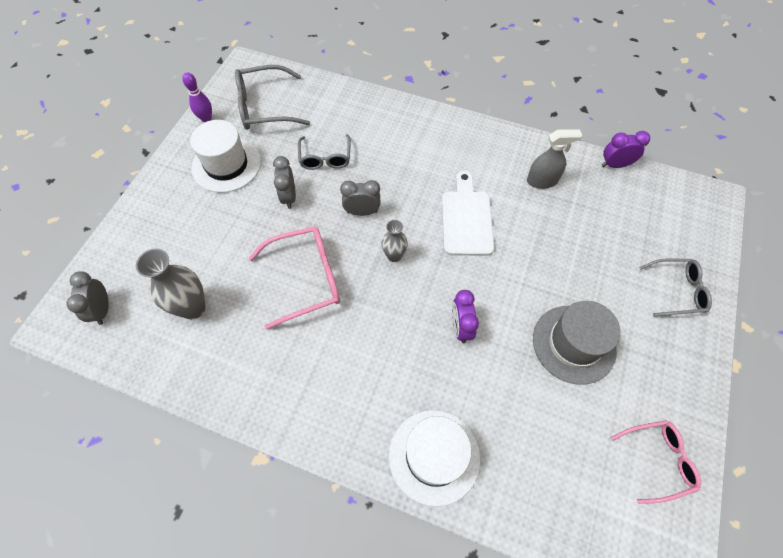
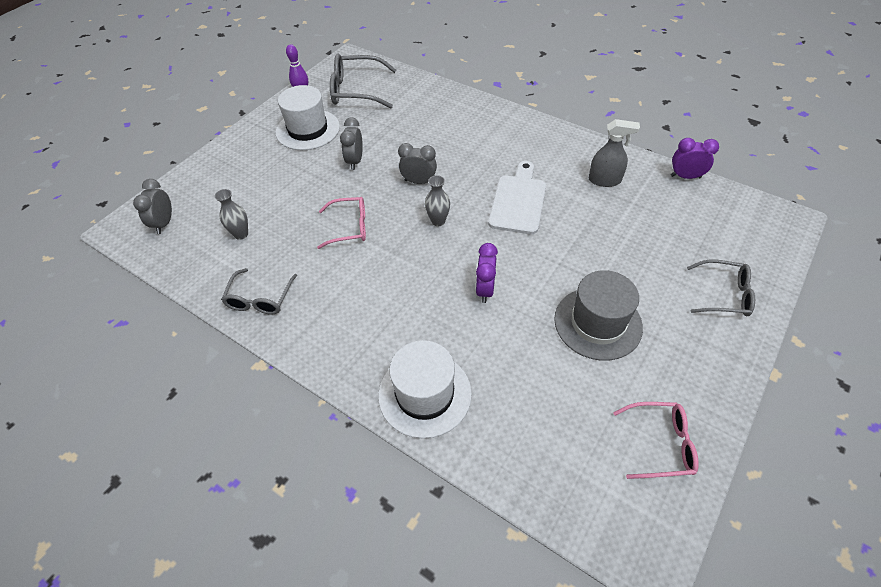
camera: 15 degrees right, 10 degrees down
grey vase [136,249,206,319] -> grey vase [215,189,248,240], size x0.60
pink glasses [249,227,340,330] -> pink glasses [317,197,366,249], size x0.65
grey glasses [298,134,351,170] -> grey glasses moved to [221,268,297,315]

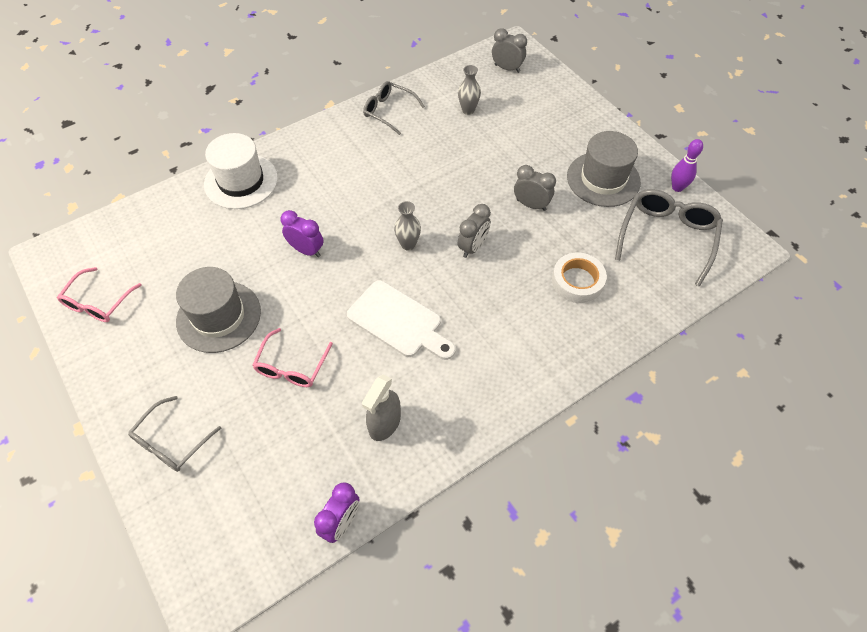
camera: 110 degrees right, 5 degrees up
white hat [276,85,340,150] -> grey hat [567,131,641,207]
pink glasses [317,197,366,249] -> pink glasses moved to [252,328,333,387]
none -> white tape [552,253,607,303]

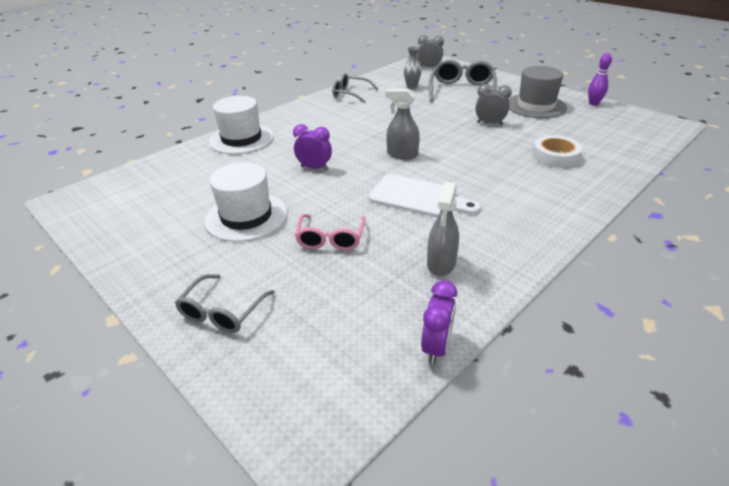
camera: 10 degrees left, 20 degrees down
pink glasses [57,267,141,322] -> none
grey hat [176,267,261,353] -> white hat [204,162,288,242]
grey vase [394,201,421,251] -> grey spray bottle [385,89,420,160]
grey clock [458,204,491,258] -> none
grey glasses [615,189,723,287] -> grey glasses moved to [429,59,497,101]

